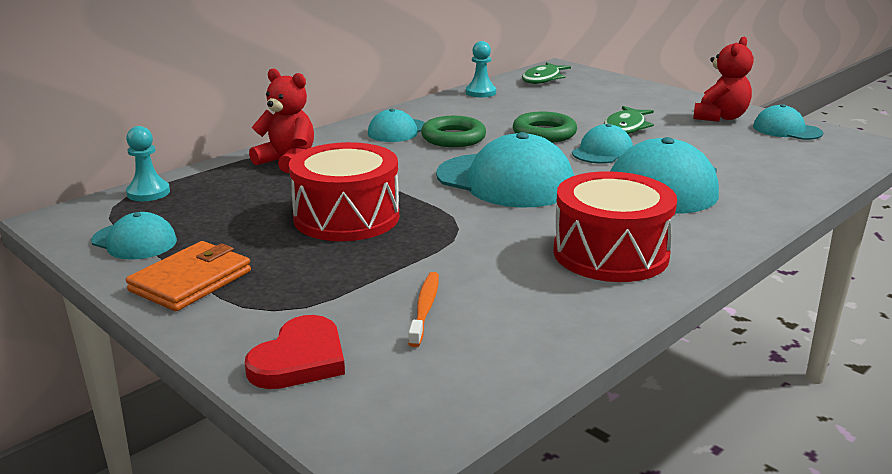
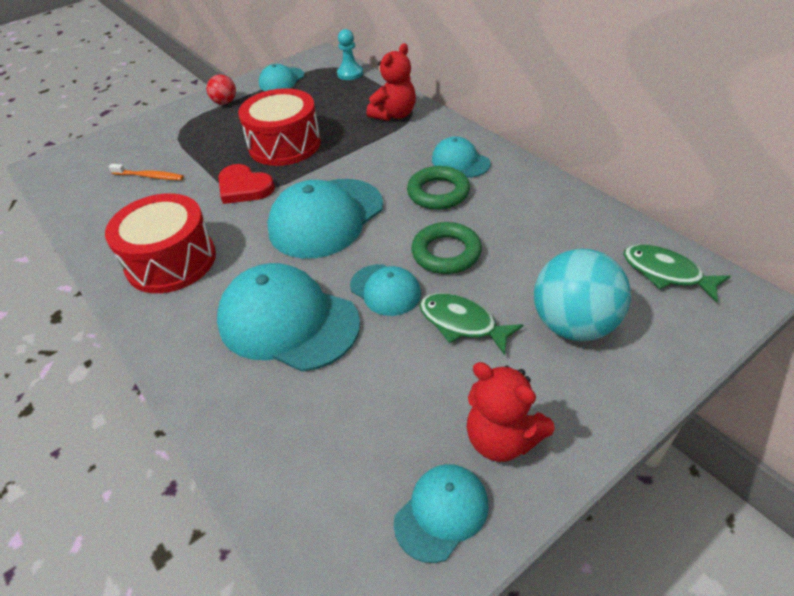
camera: 100 degrees right, 20 degrees up
orange wallet [126,241,251,311] -> red ball [206,75,236,105]
red heart [245,315,345,389] -> red heart moved to [218,164,275,204]
turquoise pawn [466,41,496,97] -> none
none -> turquoise ball [534,249,631,341]

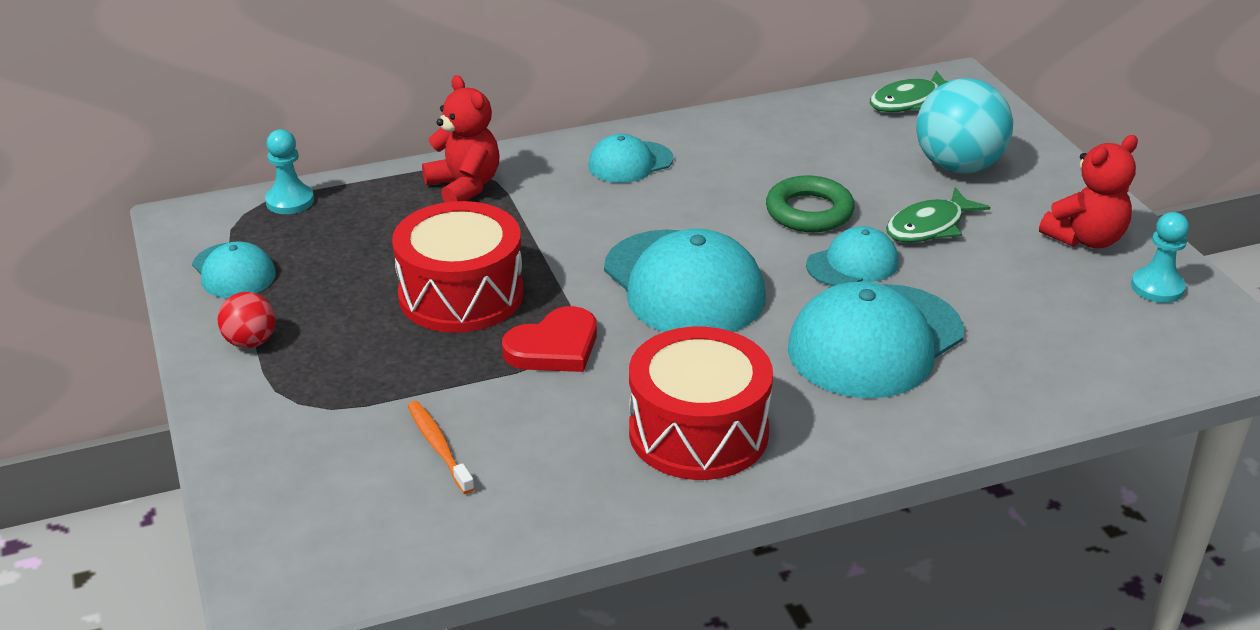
camera: 75 degrees left, 10 degrees down
orange toothbrush [109,164,184,180] -> orange toothbrush turned 60 degrees counterclockwise [408,401,475,494]
turquoise cap [394,464,489,563] -> turquoise pawn [1131,212,1189,303]
green ring [407,166,470,210] -> none

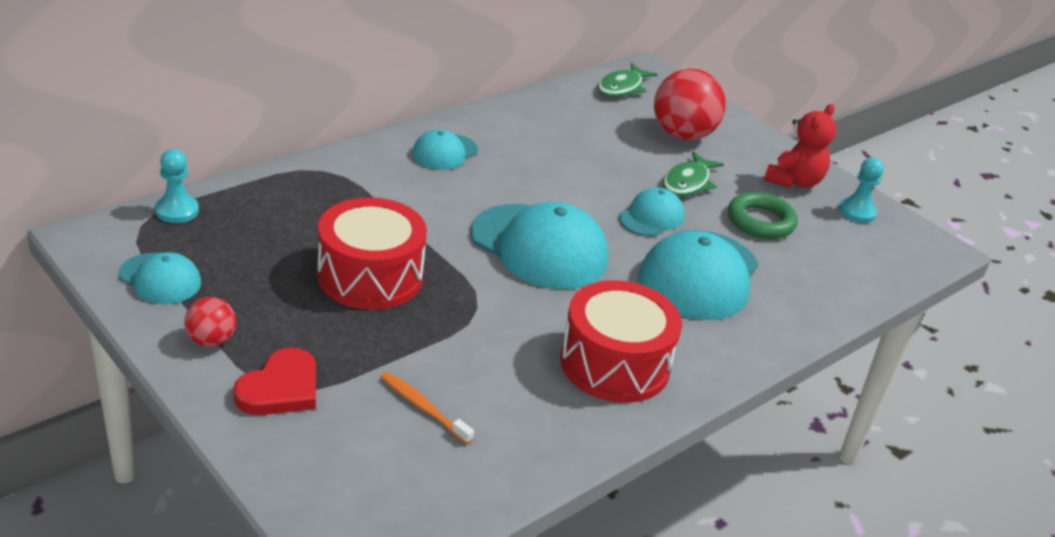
camera: 25 degrees left, 0 degrees up
red teddy bear [422,75,500,202] -> none
red heart [502,306,597,372] -> red heart moved to [233,347,316,415]
green ring [766,175,855,232] -> green ring moved to [728,192,798,239]
turquoise ball [916,78,1013,174] -> red ball [654,69,726,140]

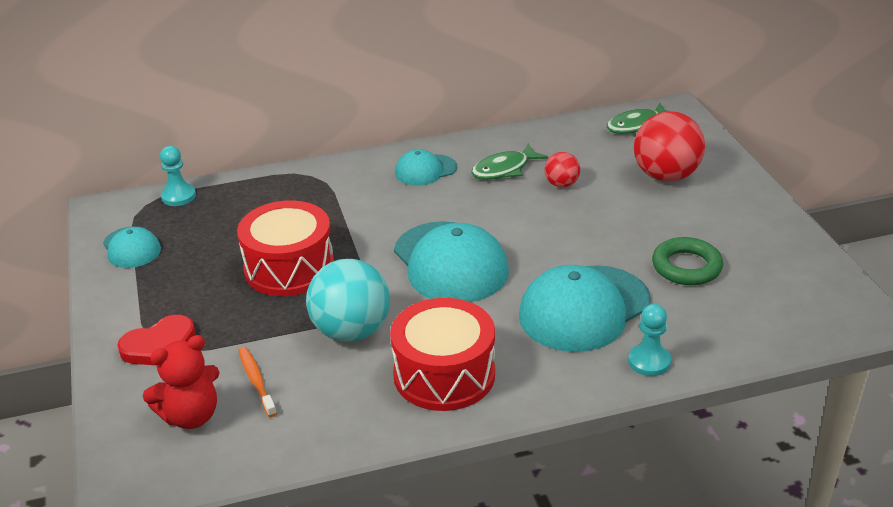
camera: 30 degrees right, 0 degrees up
red ball [185,297,236,347] -> red ball moved to [545,152,580,188]
turquoise cap [619,188,684,236] -> none
green fish [663,151,724,197] -> green fish moved to [471,144,548,180]
red teddy bear [764,104,836,188] -> red teddy bear moved to [143,335,220,429]
turquoise pawn [839,158,884,223] -> turquoise pawn moved to [628,304,671,376]
none -> turquoise ball [306,259,390,342]

